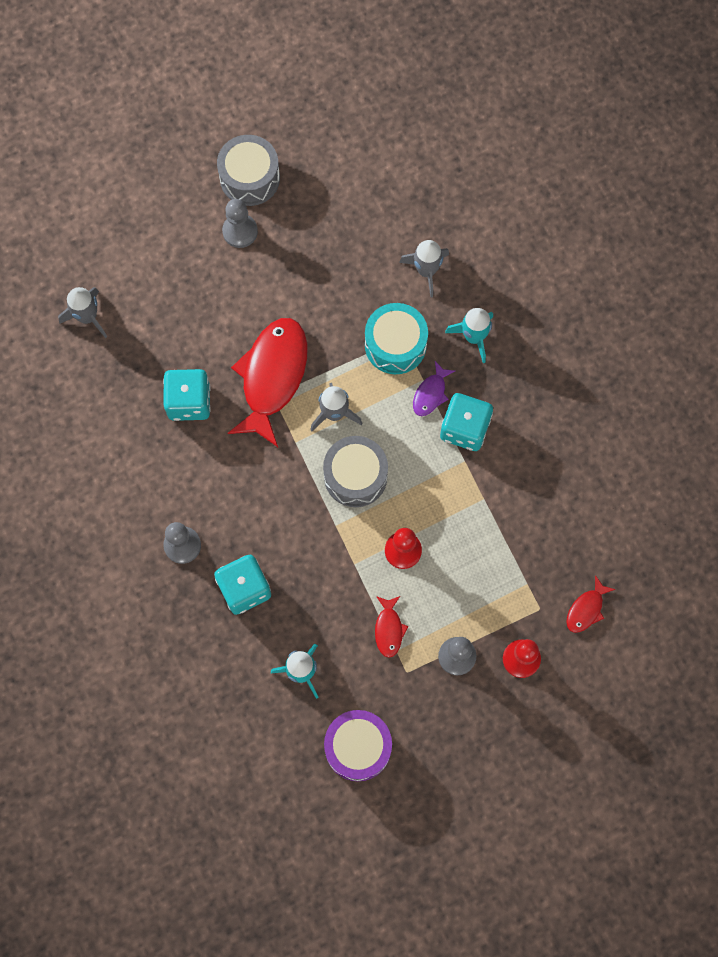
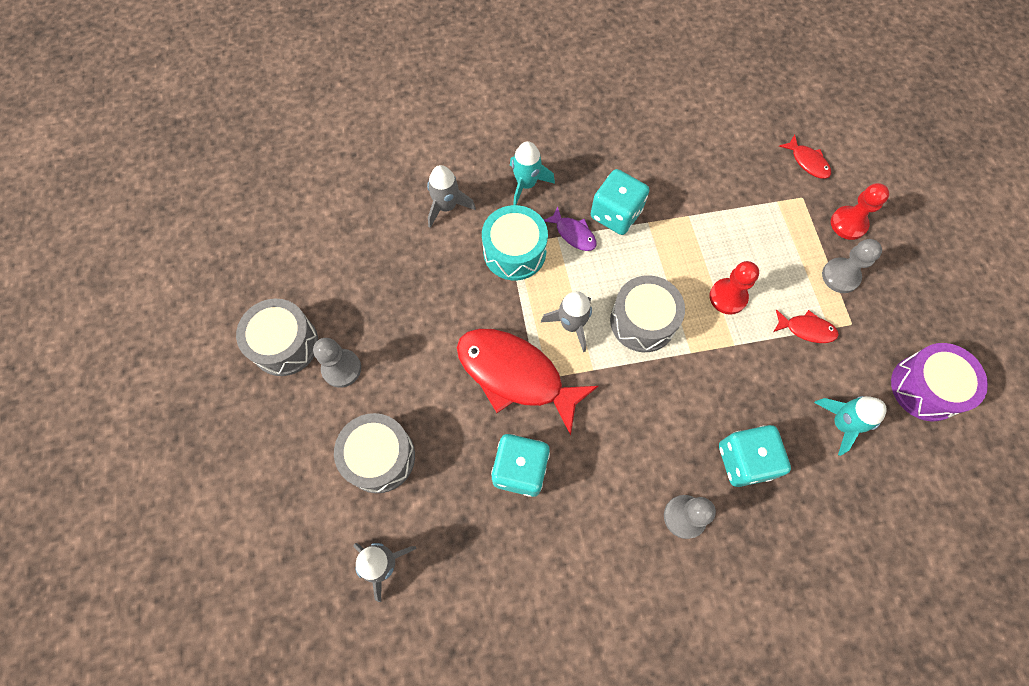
camera: 75 degrees left, 5 degrees down
none -> grey drum [334,413,415,493]

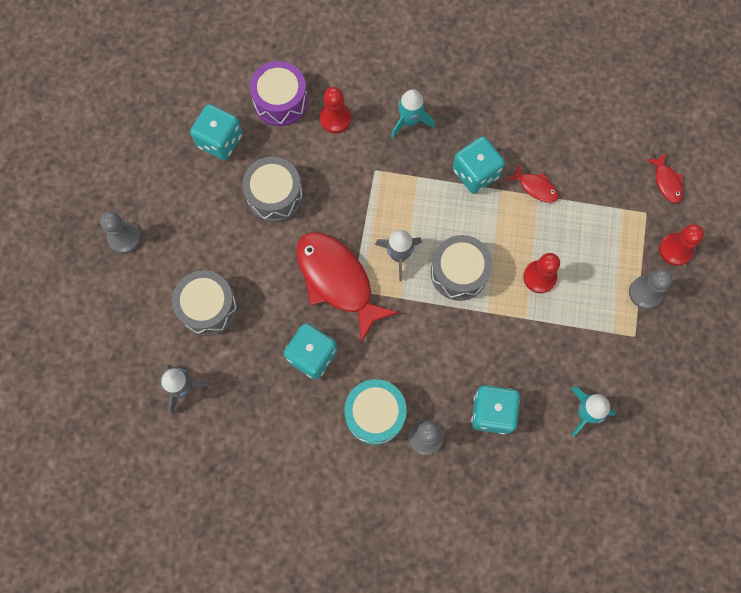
camera: 20 degrees right, 5 degrees up
grey drum [236,299,318,376] -> grey drum moved to [242,157,303,222]
grey pawn [313,338,361,388] -> grey pawn moved to [100,211,141,254]
grey rocket [427,165,476,228] -> red pawn [320,87,351,133]
turquoise drum [482,205,548,280] -> turquoise drum moved to [344,379,407,445]
purple fish [544,206,597,251] -> none
red fish [773,310,839,343] -> red fish moved to [507,164,559,203]
purple drum [891,343,988,421] -> purple drum moved to [250,61,308,126]
none -> turquoise dice [190,104,243,160]

